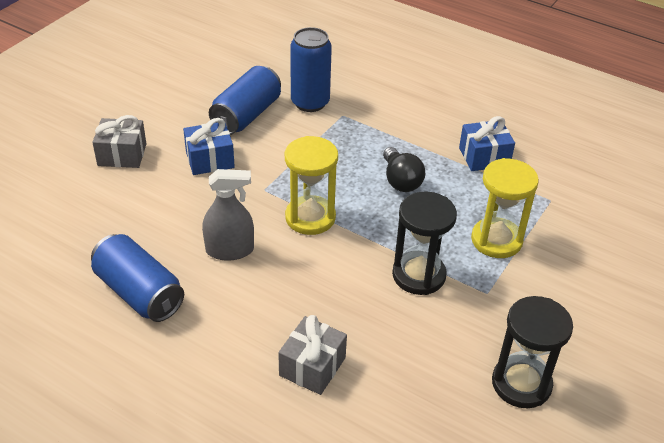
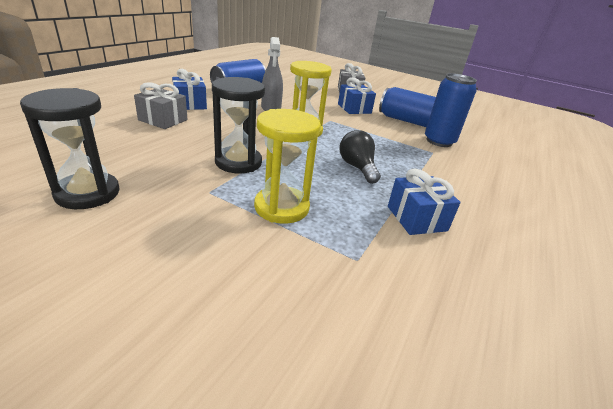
camera: 85 degrees right, 10 degrees down
black light bulb [383,147,425,192] -> black light bulb turned 90 degrees clockwise [340,130,381,184]
none -> blue gift [172,69,207,110]

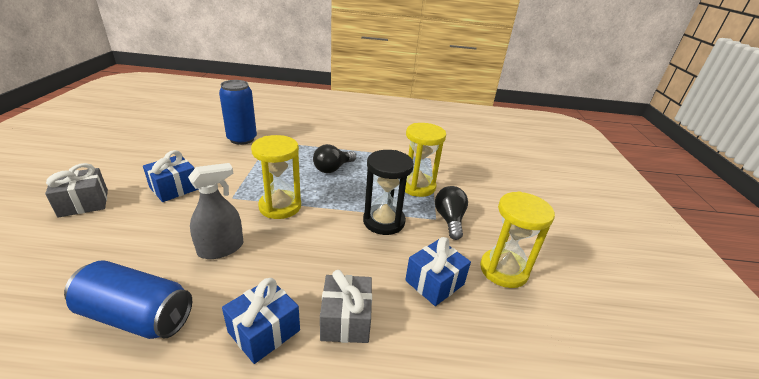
camera: 115 degrees left, 0 degrees up
black hourglass [20,88,119,209] -> yellow hourglass [480,191,555,288]
blue can [379,87,436,127] -> none
blue gift [388,169,460,235] -> blue gift moved to [405,237,471,306]
none -> black light bulb [435,186,468,240]

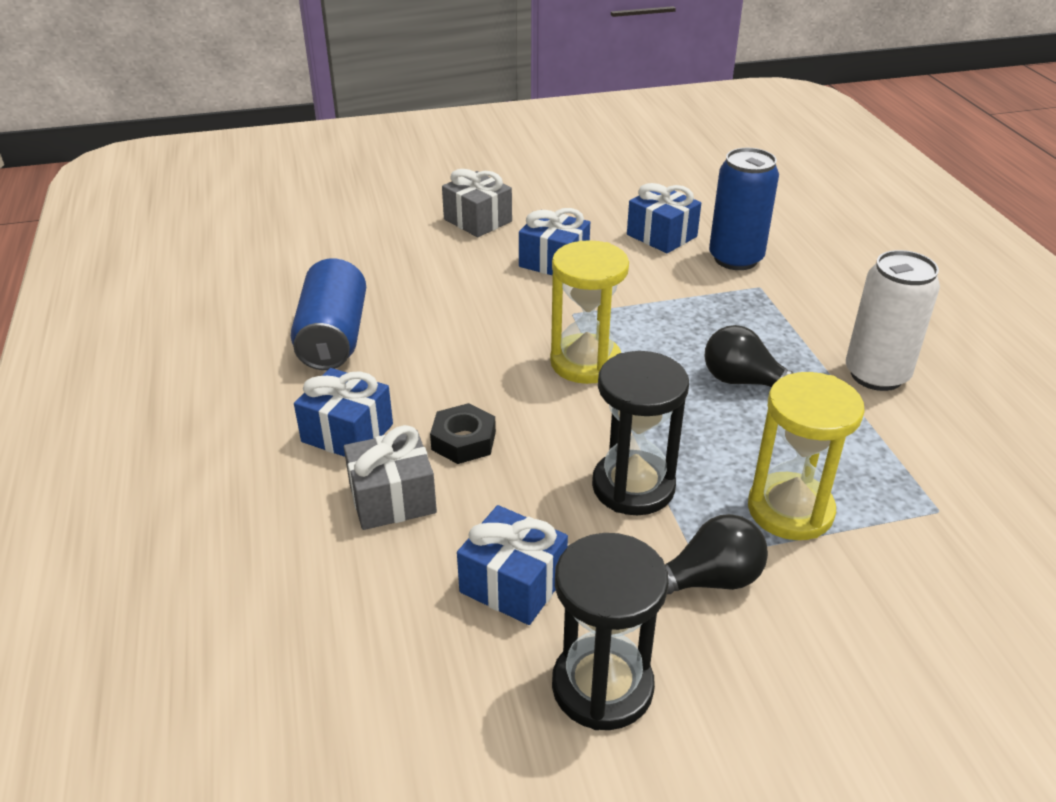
camera: 75 degrees right, 5 degrees up
grey spray bottle [188,163,243,259] -> none
yellow hourglass [480,191,555,288] -> black hourglass [552,533,669,730]
none -> black nut [430,403,496,464]
none -> blue gift [627,183,701,253]
none -> white can [846,250,940,391]

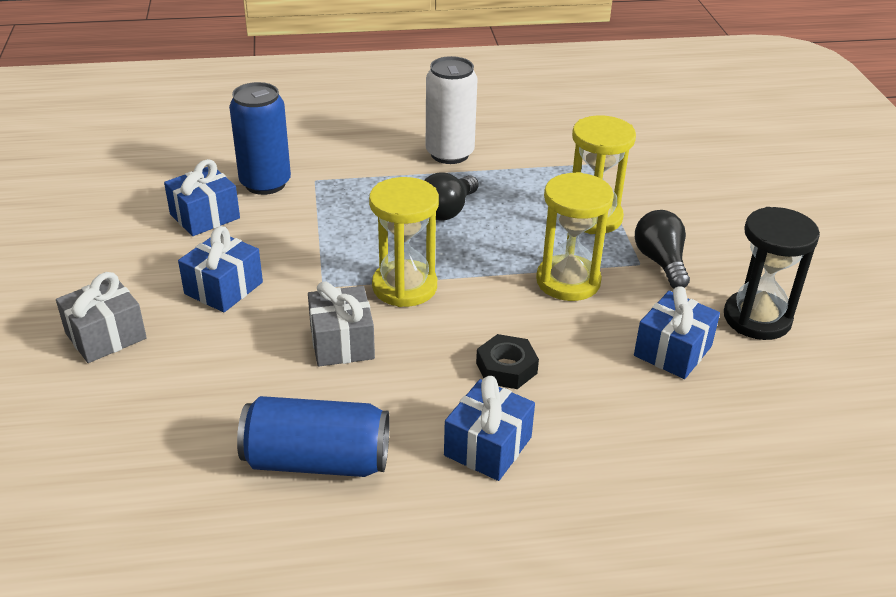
camera: 85 degrees left, 0 degrees up
grey gift [344,425,437,530] -> grey gift moved to [308,281,375,366]
black hourglass [592,351,689,515] -> yellow hourglass [536,172,614,301]

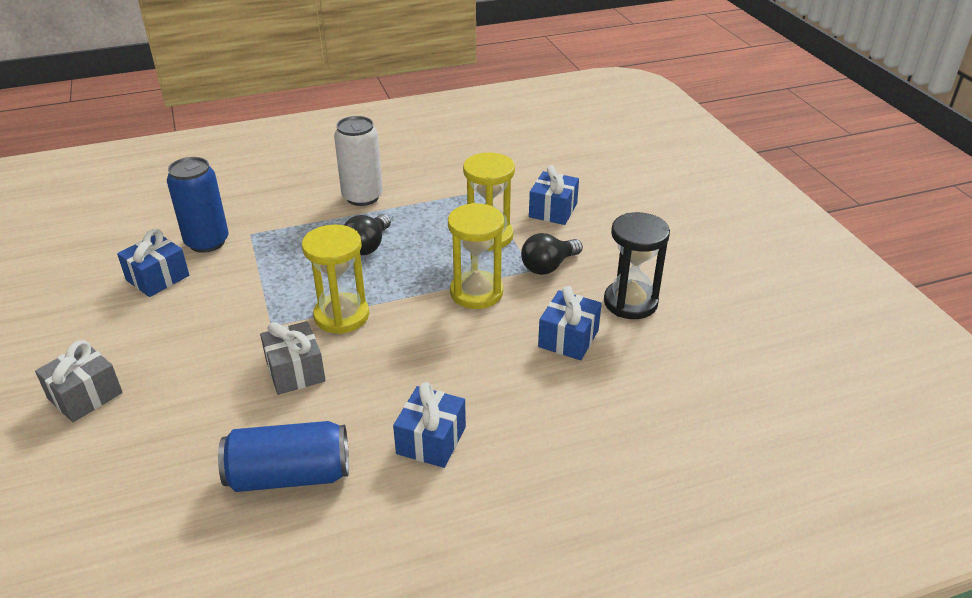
camera: 10 degrees left, 0 degrees up
blue gift [178,226,263,312] -> blue gift moved to [529,165,579,225]
black nut [476,334,539,389] -> none
black light bulb [635,210,690,288] -> black light bulb turned 105 degrees counterclockwise [521,233,583,275]

